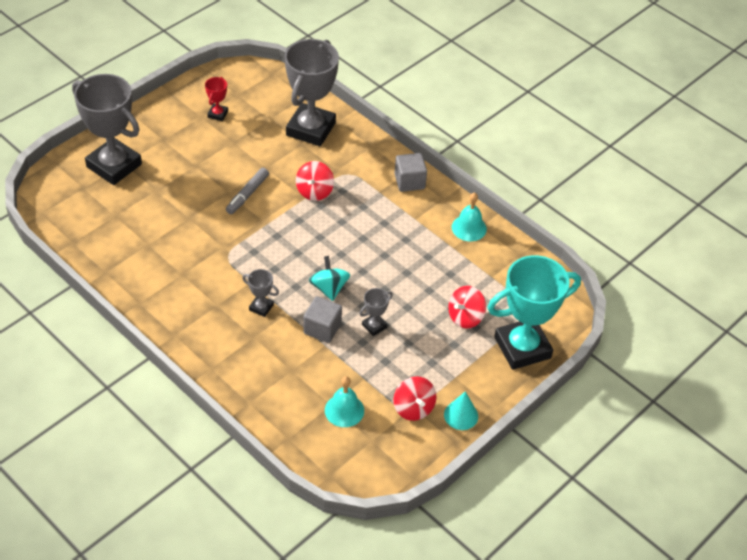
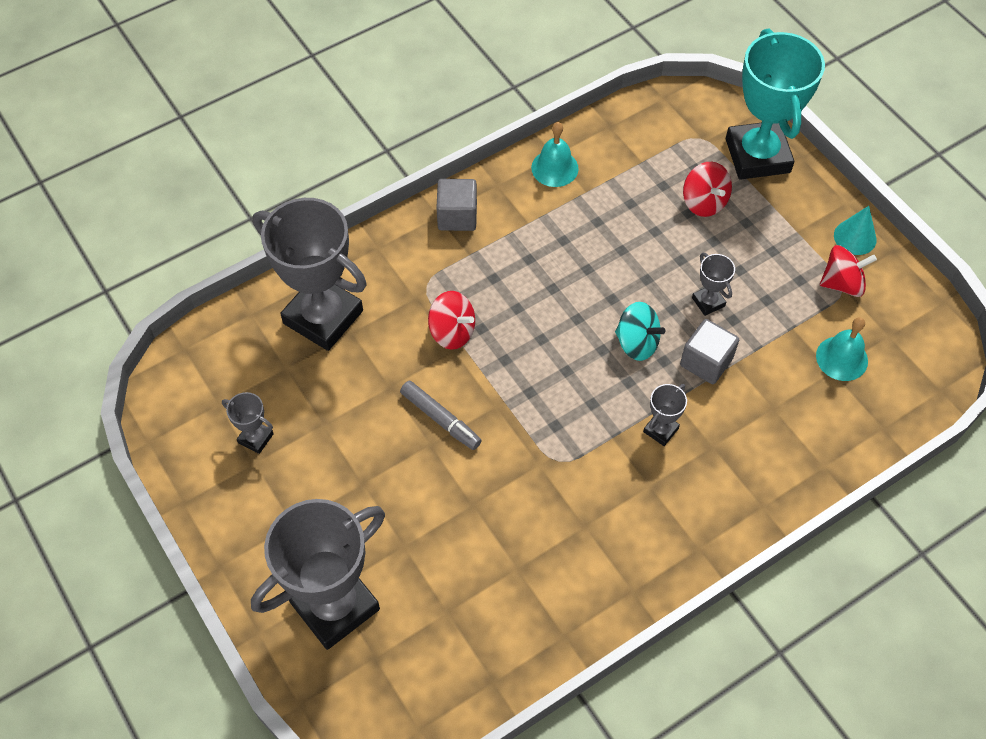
camera: 75 degrees left, 10 degrees up
red trophy [205,77,228,121] -> grey trophy [222,392,274,454]
turquoise spinning top [309,256,350,301] -> turquoise spinning top turned 150 degrees counterclockwise [615,302,665,361]

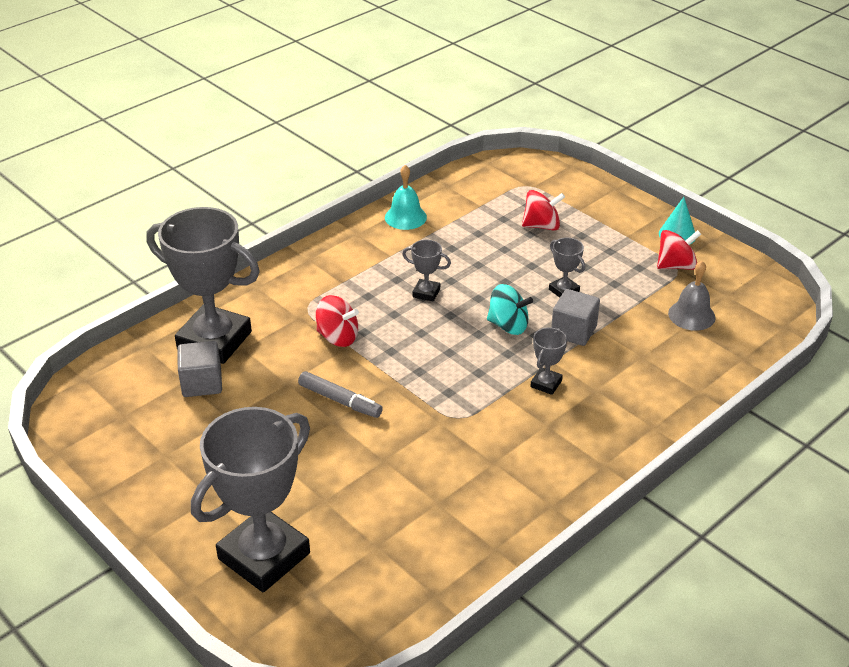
camera: 10 degrees left, 20 degrees down
grey trophy [222,392,274,454] -> grey trophy moved to [402,240,451,302]
grey cube [436,179,477,231] -> grey cube moved to [177,341,222,397]
red spinning top [683,162,732,217] -> red spinning top turned 60 degrees counterclockwise [522,190,565,231]
turquoise trophy [726,29,825,180] -> none
turquoise bell [816,317,868,381] -> grey bell [668,261,716,331]

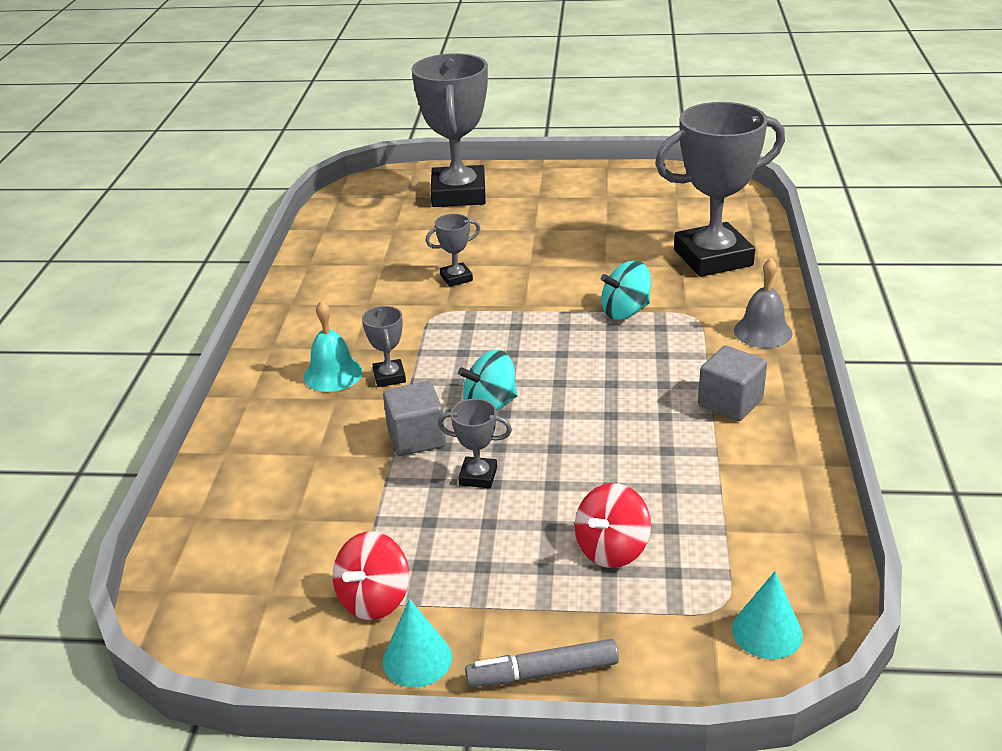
camera: 140 degrees right, 5 degrees down
grey cube [177,341,222,397] -> grey cube moved to [698,345,767,421]
grey marker [298,371,383,418] -> grey marker moved to [465,639,619,687]
red spinning top [316,295,359,347] -> turquoise spinning top [601,261,651,320]
turquoise bell [385,165,427,230] -> turquoise bell moved to [304,301,363,392]
grey trophy [402,240,451,302] -> grey trophy moved to [426,214,480,287]
grey bell [668,261,716,331] -> grey bell moved to [734,258,792,348]
none -> turquoise cone [732,571,803,659]

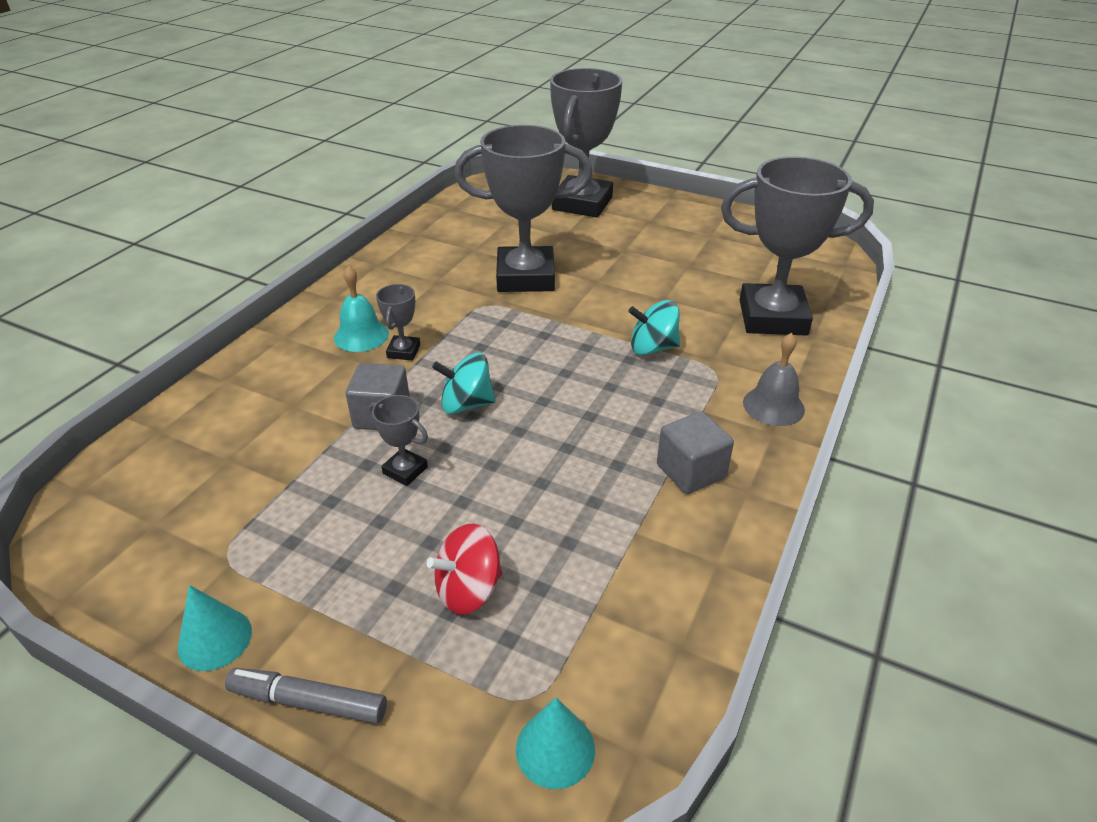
camera: 20 degrees right, 5 degrees up
red spinning top [333,531,409,620] -> none
grey trophy [426,214,480,287] -> grey trophy [454,125,592,292], size x2.36

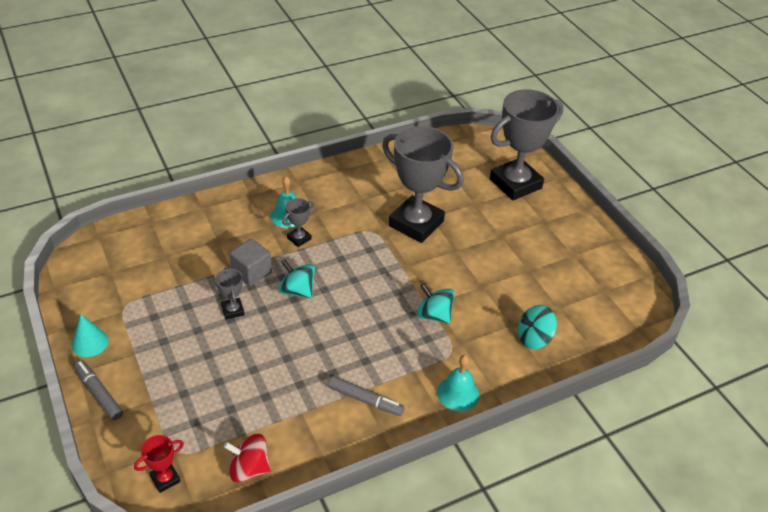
camera: 35 degrees right, 5 degrees up
red spinning top [427,523,503,615] -> red spinning top moved to [224,434,271,482]
turquoise cone [516,697,595,789] -> red trophy [134,435,184,493]
grey cube [657,412,734,494] -> grey marker [328,376,405,416]
grey trophy [721,156,874,336] -> turquoise spinning top [518,305,557,349]
grey bell [743,333,805,426] -> turquoise bell [437,355,479,411]

